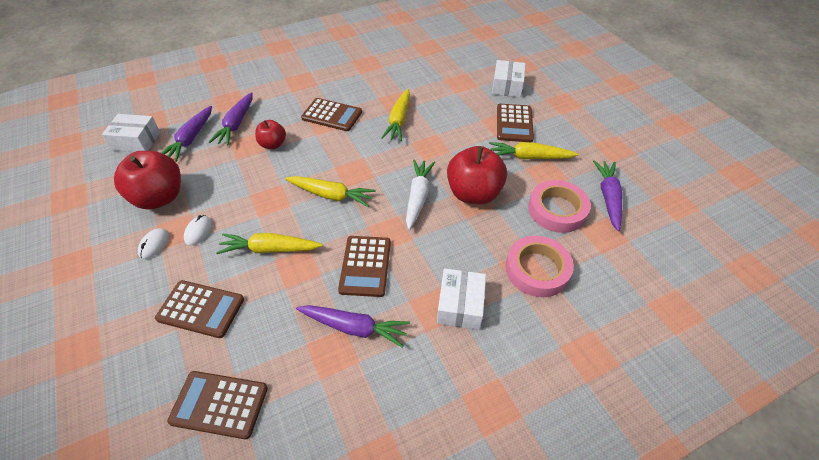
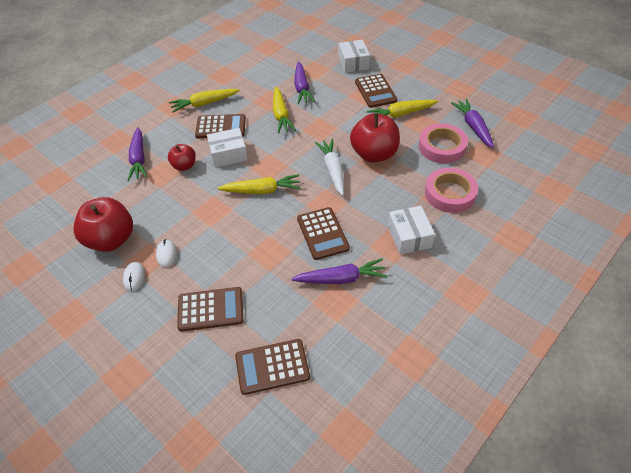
camera: 20 degrees left, 0 degrees up
white box [102,114,160,152] -> white box moved to [207,128,248,167]
purple carrot [162,106,212,162] -> purple carrot moved to [294,61,315,104]
yellow carrot [216,233,323,254] -> yellow carrot moved to [169,89,240,113]

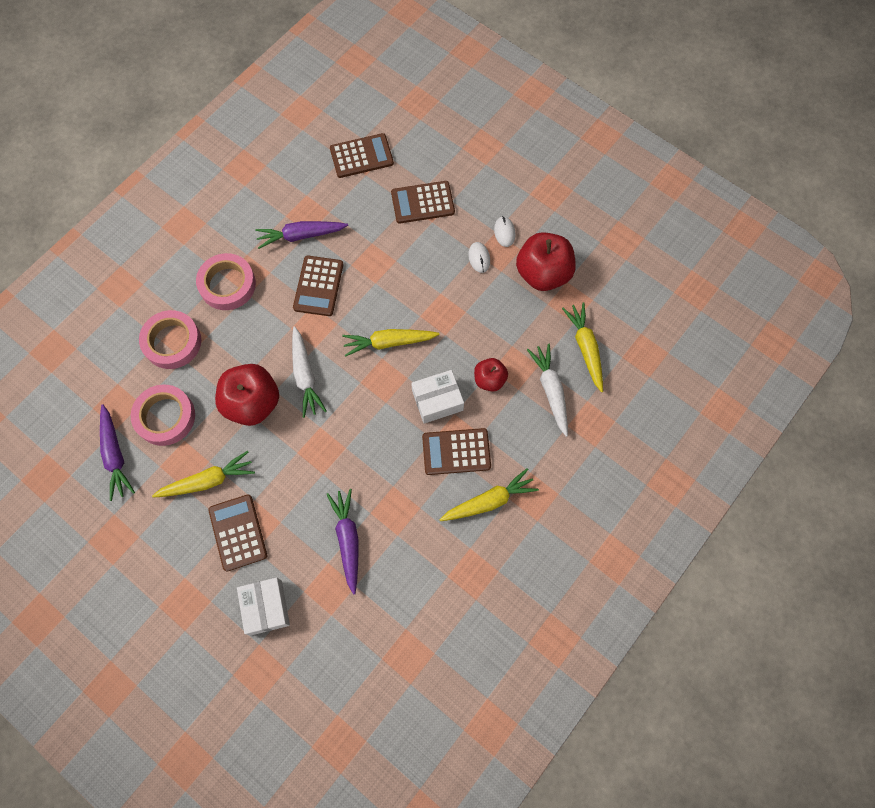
camera: 175 degrees right, 20 degrees up
purple carrot [127,127,148,181] -> white carrot [527,343,568,437]
yellow carrot [273,87,296,133] -> yellow carrot moved to [562,302,603,392]
brown calculator [297,207,350,260] -> brown calculator turned 150 degrees counterclockwise [293,256,343,316]
white box [388,206,435,254] -> pink tape [196,253,256,310]

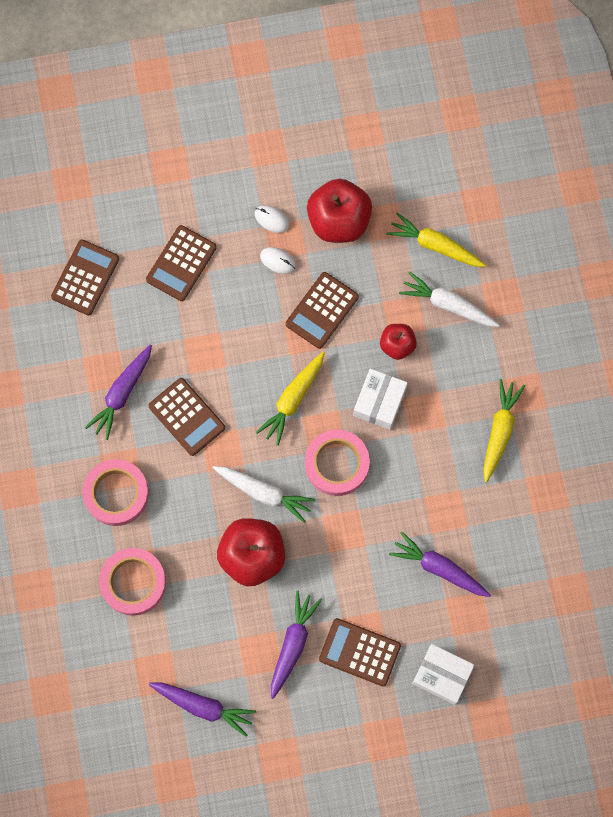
camera: 50 degrees left, 5 degrees up
pink tape [131,385,195,446] -> pink tape moved to [305,430,370,496]
yellow carrot [152,451,255,497] -> purple carrot [271,591,322,699]
brown calculator [422,428,491,475] -> brown calculator moved to [285,272,359,349]

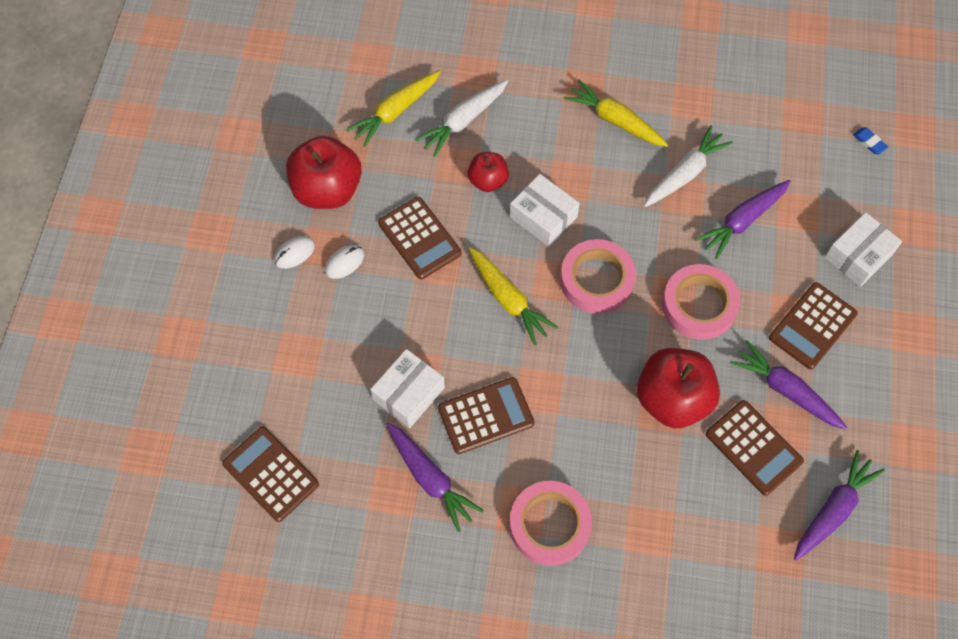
camera: 70 degrees left, 10 degrees down
pink tape [99,548,166,616] -> pink tape moved to [662,264,740,340]
brown calculator [146,225,217,301] -> brown calculator moved to [706,400,804,496]
white carrot [213,466,316,523] -> white carrot moved to [644,126,733,207]
none -> white box [370,349,445,428]
none -> blue eraser [853,127,888,154]

